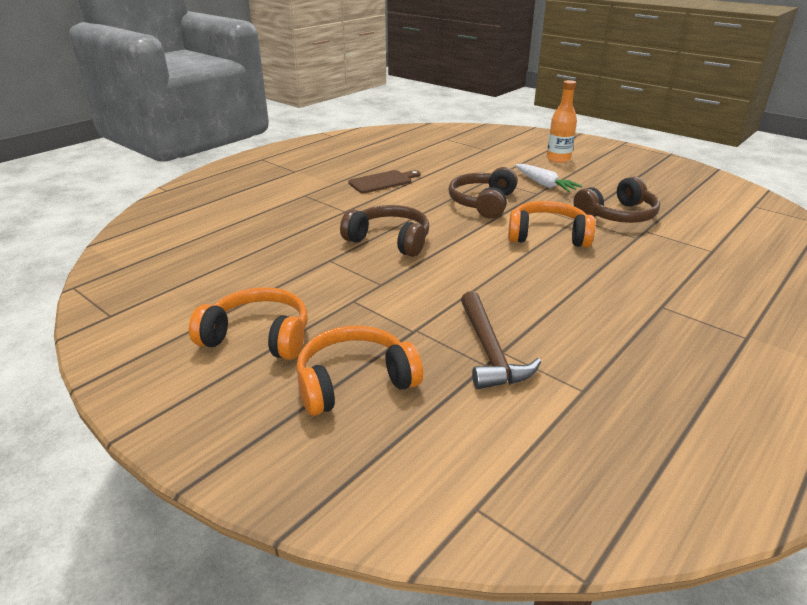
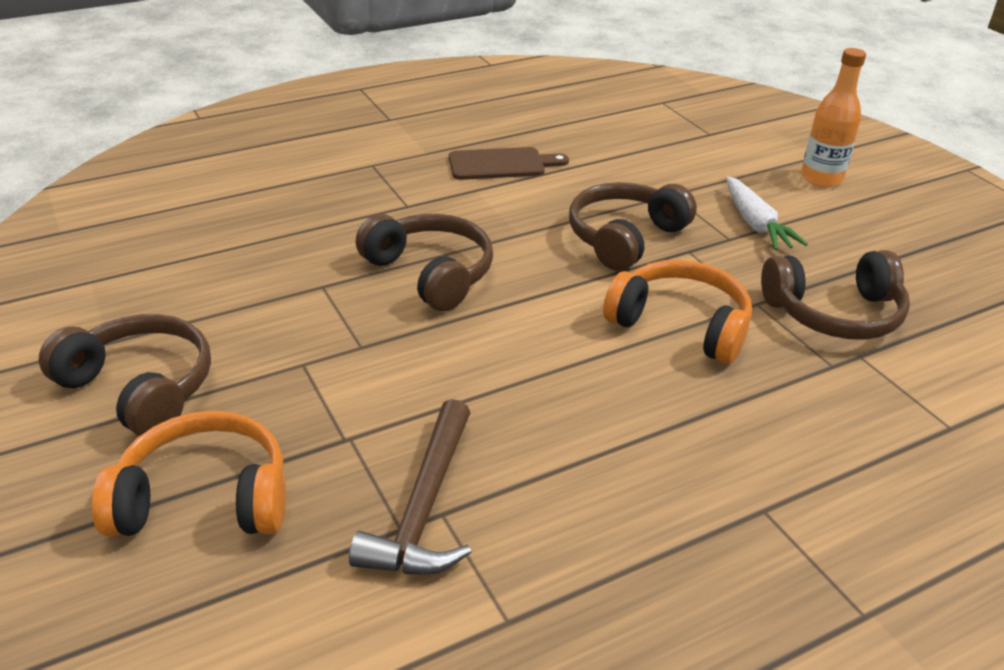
camera: 20 degrees right, 5 degrees up
orange headphones [189,287,308,360] -> brown headphones [39,314,211,436]

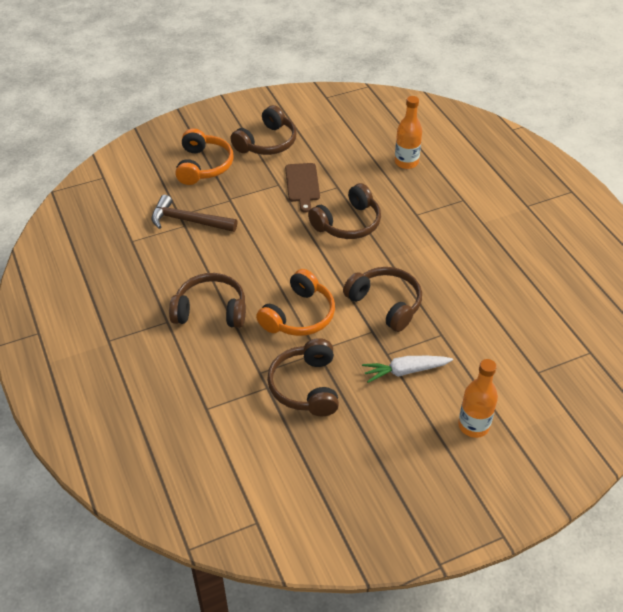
camera: 95 degrees right, 10 degrees up
brown cutting board [449,147,569,180] -> brown cutting board moved to [285,163,320,213]
none -> brown headphones [169,273,246,328]
none -> orange bottle [395,96,422,169]

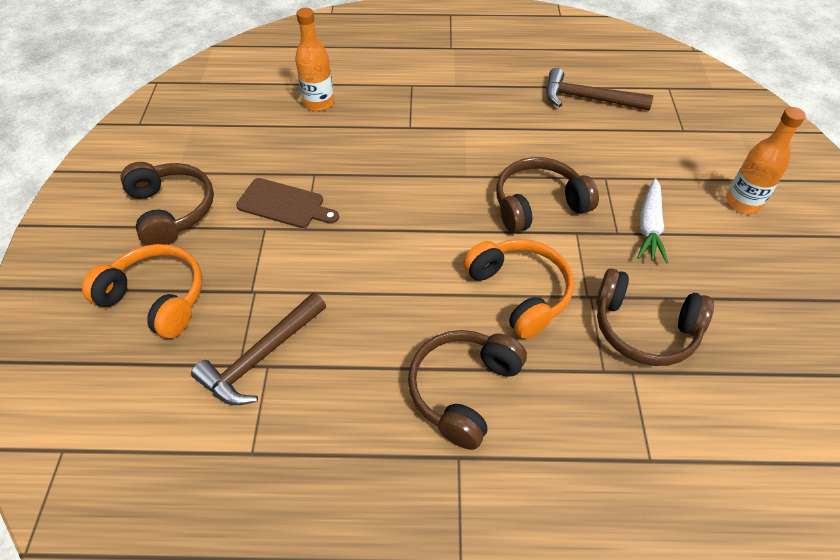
camera: 65 degrees left, 5 degrees up
brown headphones [308,183,381,239] -> none
none -> brown hammer [546,68,653,110]

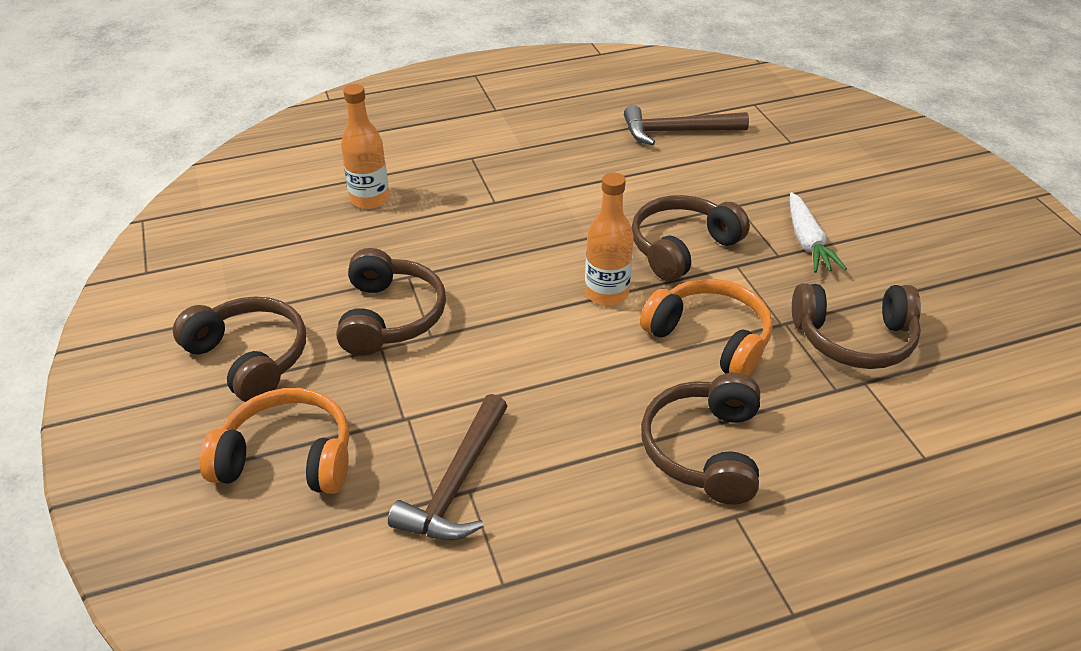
camera: 20 degrees left, 10 degrees down
brown cutting board [236,178,339,228] -> brown headphones [336,248,446,356]
orange bottle [726,107,806,214] -> orange bottle moved to [585,172,634,306]

